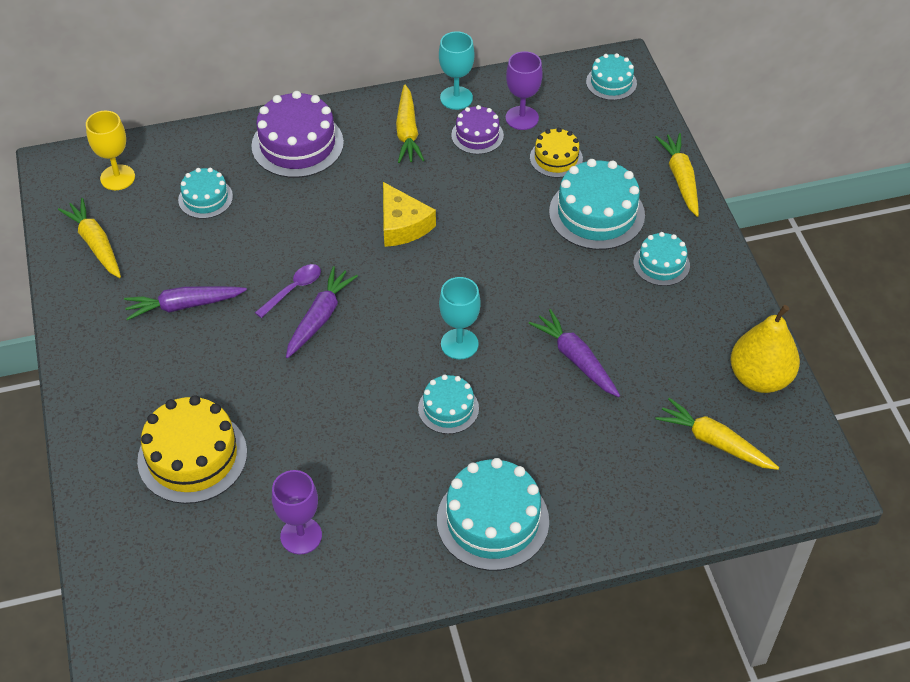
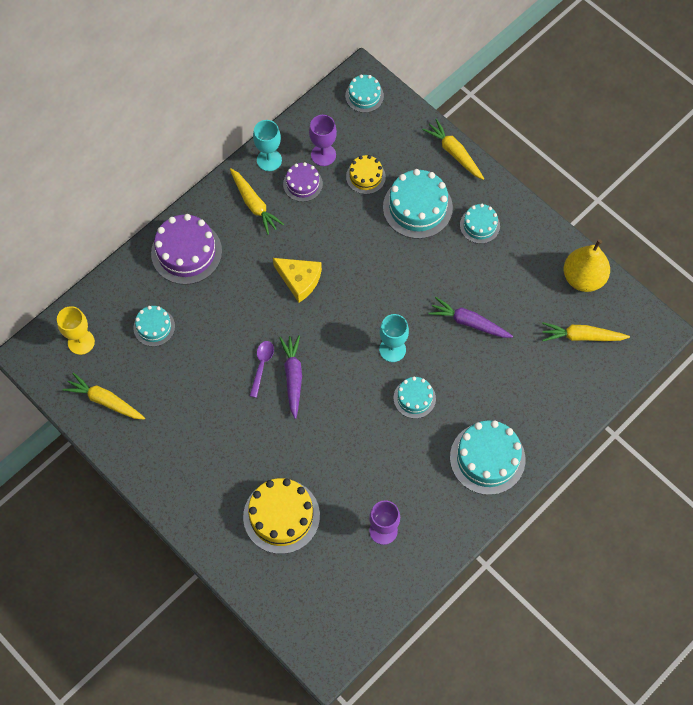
camera: 30 degrees left, 15 degrees up
purple carrot [124,286,247,320] -> none

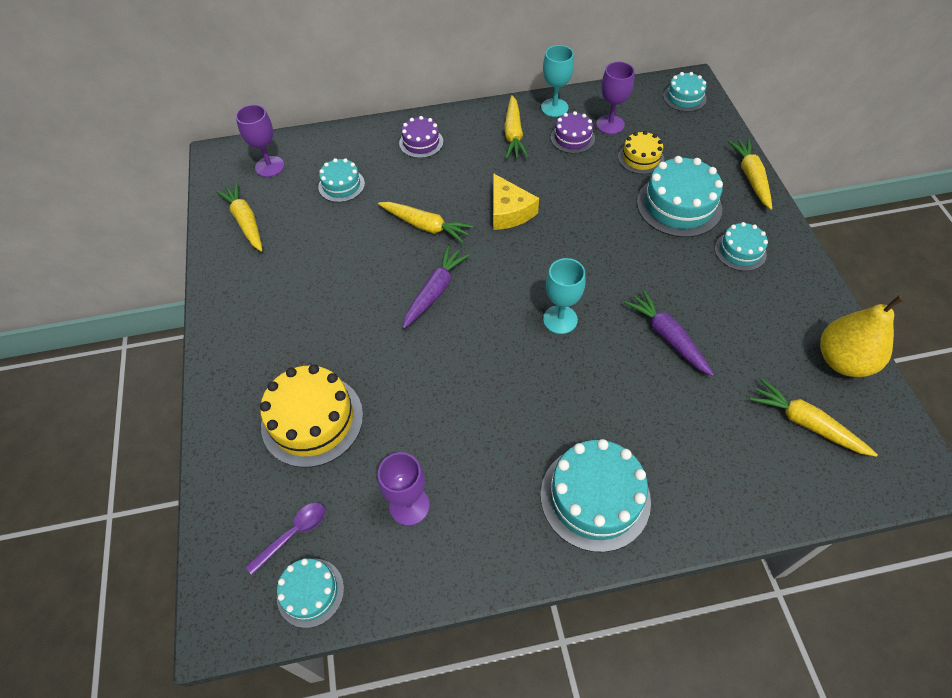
camera: 35 degrees right, 10 degrees down
yellow goblet [57,306,95,355] -> purple goblet [236,104,284,177]
purple cake [151,214,222,285] -> purple cake [399,116,443,158], size x0.57
purple spoon [250,341,274,398] -> purple spoon moved to [245,503,325,575]
turquoise cake [394,377,436,418] -> turquoise cake moved to [277,558,344,628]
none -> yellow carrot [378,202,473,243]

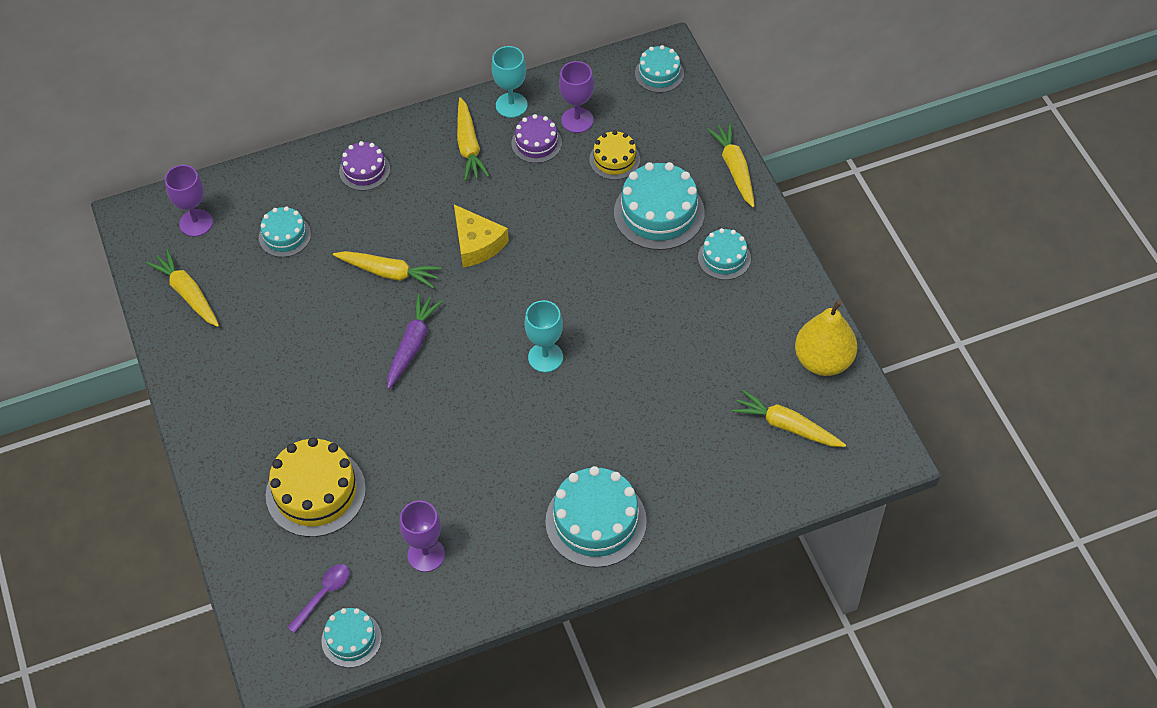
camera: 10 degrees left, 0 degrees up
purple carrot [624,290,714,376] -> none

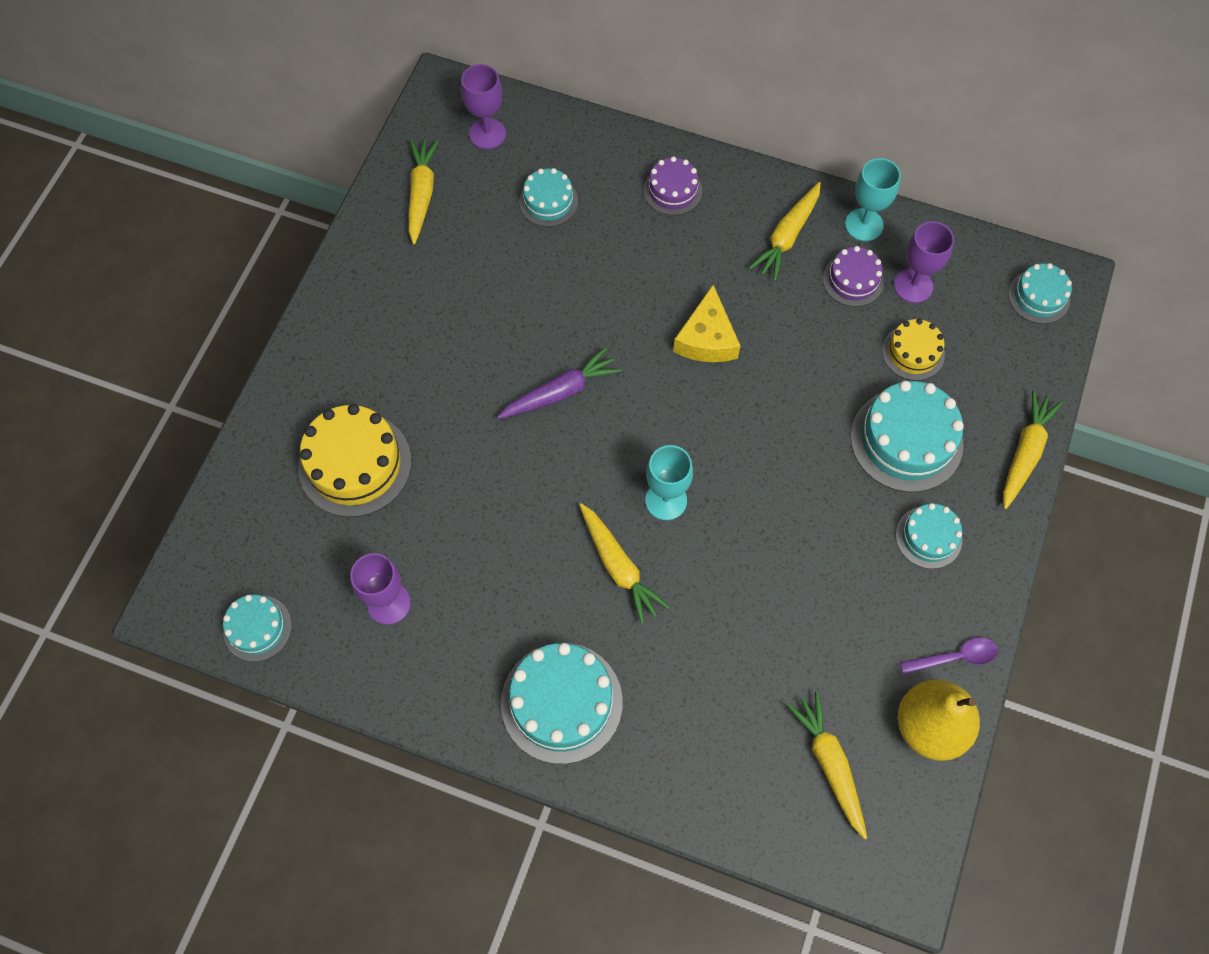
camera: 40 degrees right, 10 degrees up
purple spoon [287,564,350,633] -> purple spoon moved to [900,637,998,674]
yellow carrot [333,251,442,289] -> yellow carrot moved to [579,503,670,625]

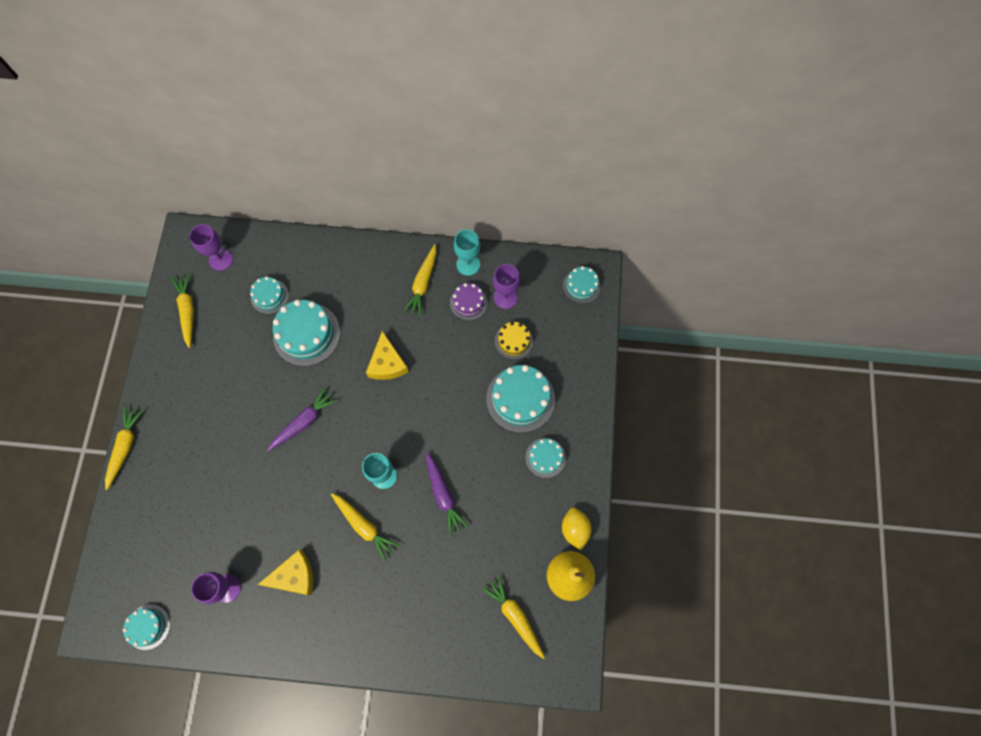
camera: 15 degrees left, 5 degrees up
yellow cake [298,404,411,517] -> none
turquoise cake [501,643,623,764] -> turquoise cake moved to [273,300,340,366]
purple cake [644,156,702,215] -> none
purple spoon [900,637,998,674] -> yellow lemon [562,507,592,551]
yellow carrot [1003,390,1063,509] -> yellow carrot moved to [105,406,143,490]
none -> yellow cheese [257,550,313,595]
none -> purple carrot [425,453,469,536]

